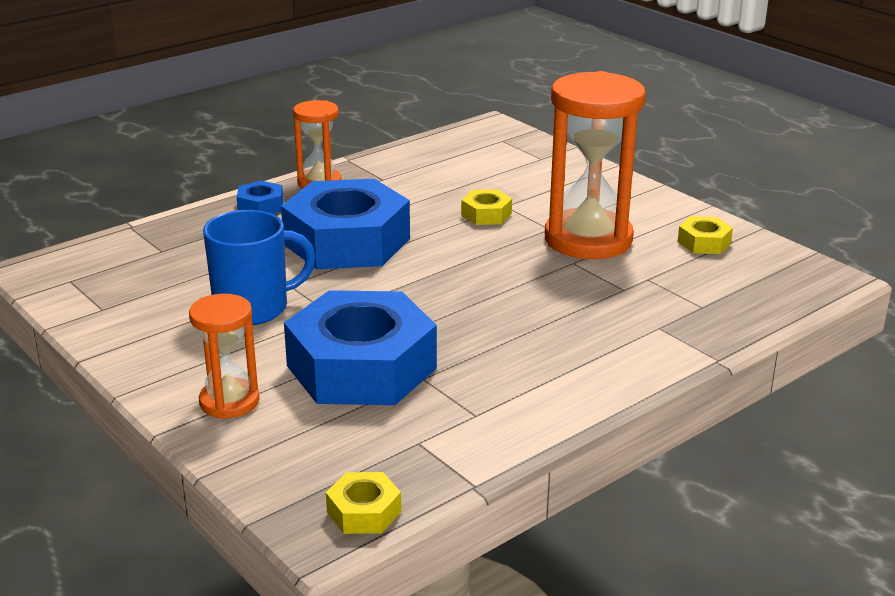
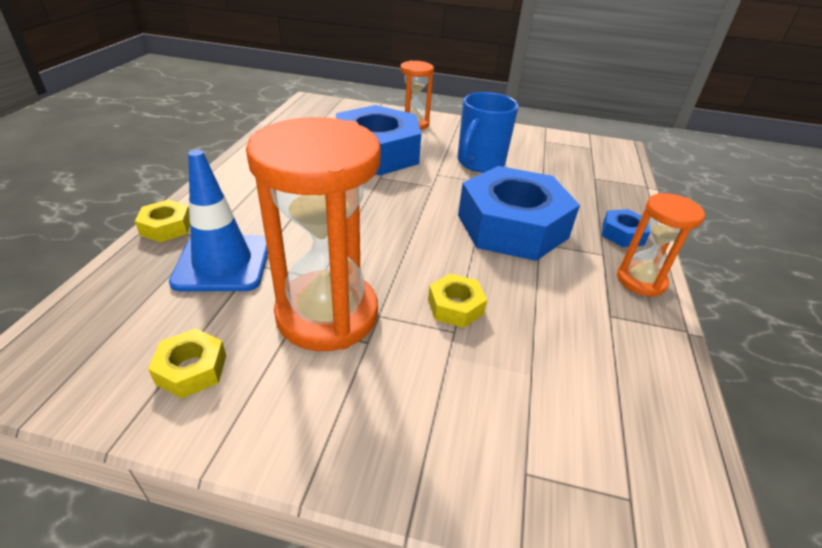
camera: 140 degrees right, 10 degrees up
yellow nut [326,472,401,534] -> yellow nut moved to [135,200,190,242]
none -> blue traffic cone [169,150,268,291]

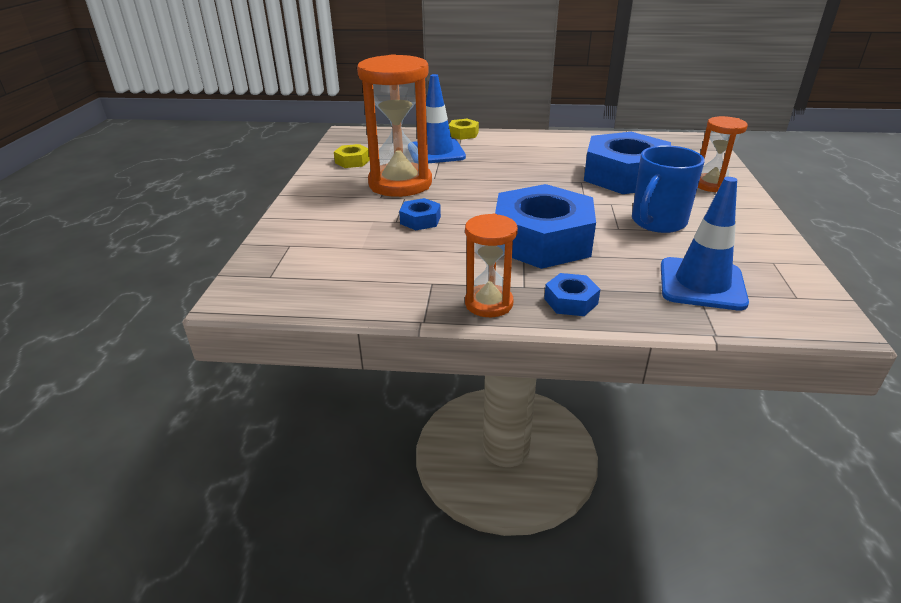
camera: 85 degrees right, 5 degrees down
yellow nut [428,274,487,328] -> blue nut [399,198,441,230]
blue mug [458,92,519,172] -> blue mug turned 75 degrees counterclockwise [632,145,705,233]
none -> blue traffic cone [661,177,749,311]

